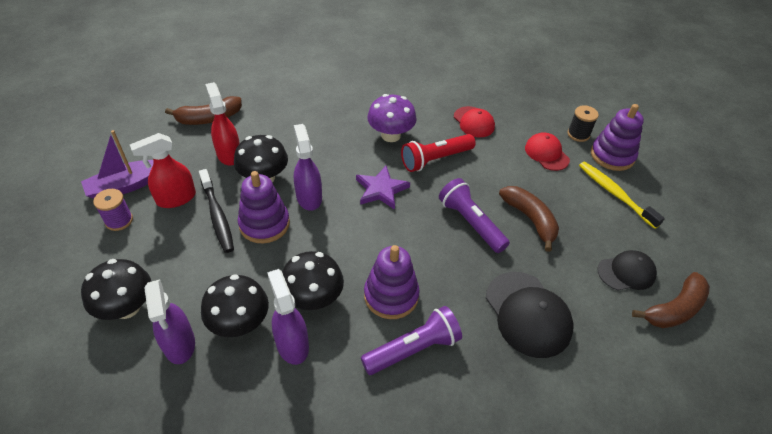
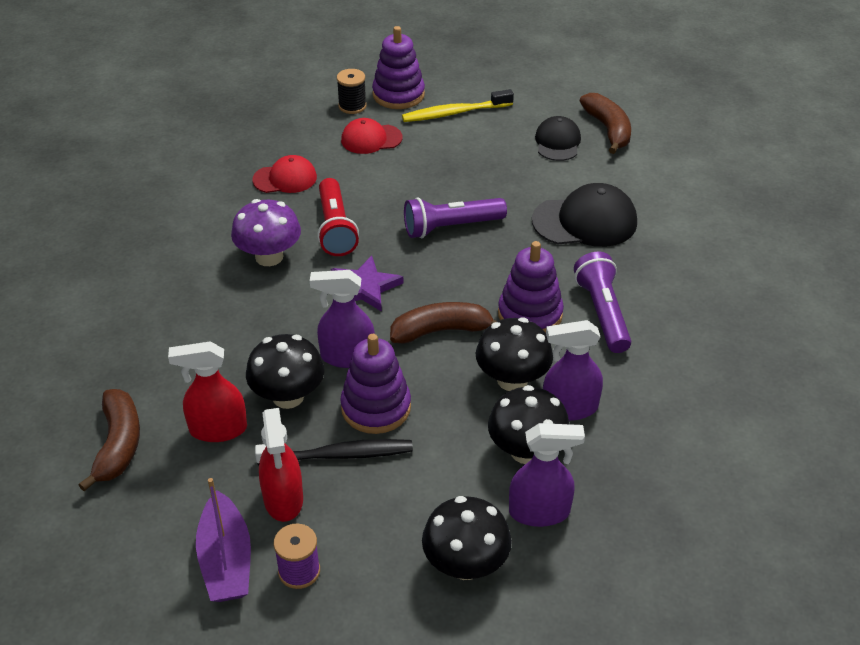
camera: 70 degrees left, 5 degrees down
brown banana [499,186,559,252] -> brown banana moved to [390,302,497,344]

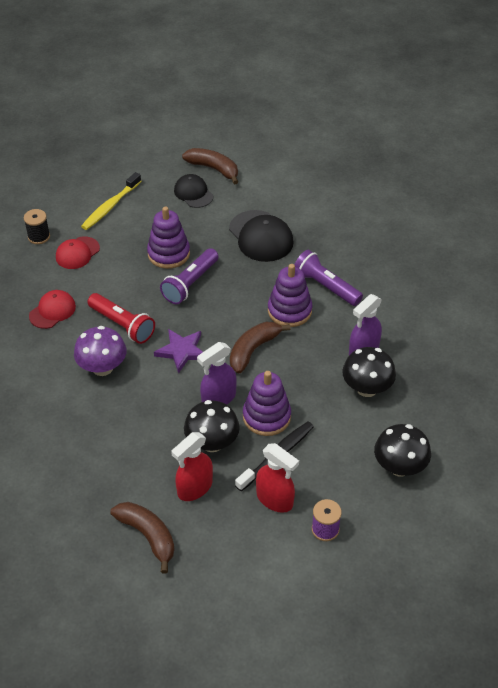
camera: 40 degrees left, 5 degrees up
purple boat [196,478,251,602] -> none
purple stacking toy [372,26,425,109] -> purple stacking toy moved to [147,207,190,269]
black mushroom [476,317,553,391] -> none
purple spray bottle [509,423,585,527] -> none
black cap [532,183,637,247] -> black cap turned 105 degrees clockwise [229,210,294,262]

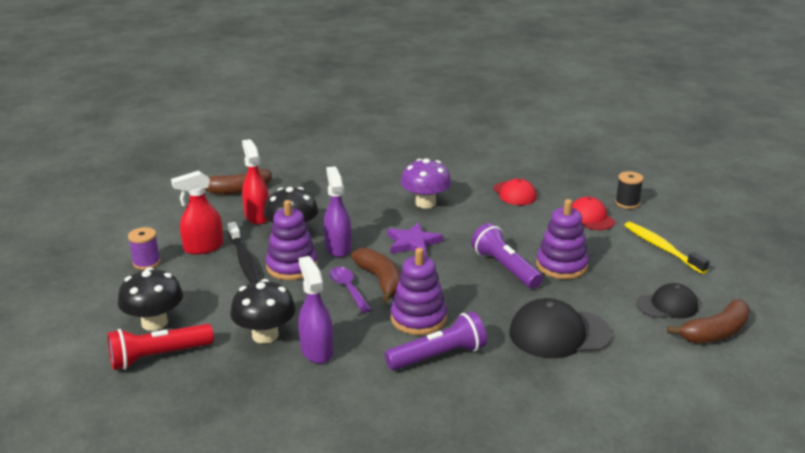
camera: 115 degrees right, 20 degrees down
red flashlight [88,293,155,344] -> red flashlight moved to [107,324,214,370]
none -> purple spoon [329,267,372,313]

